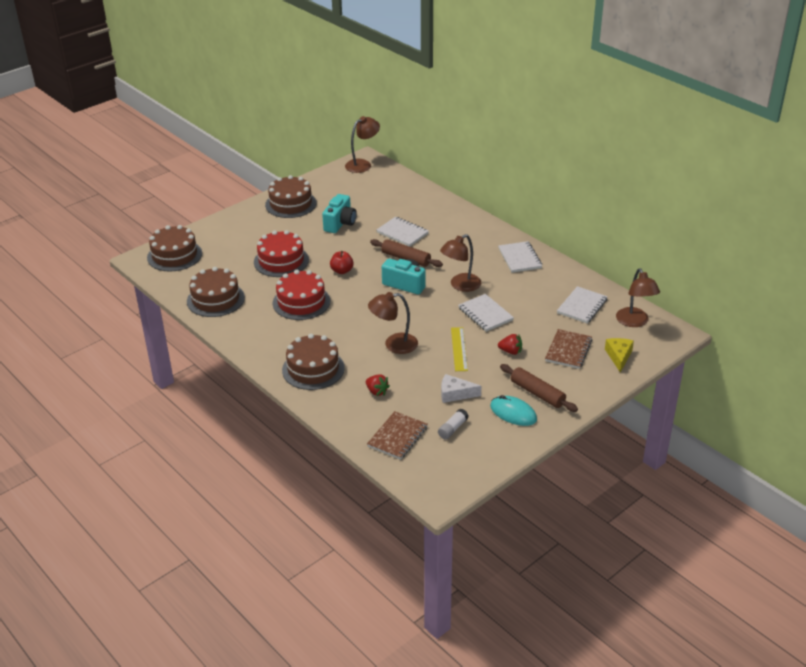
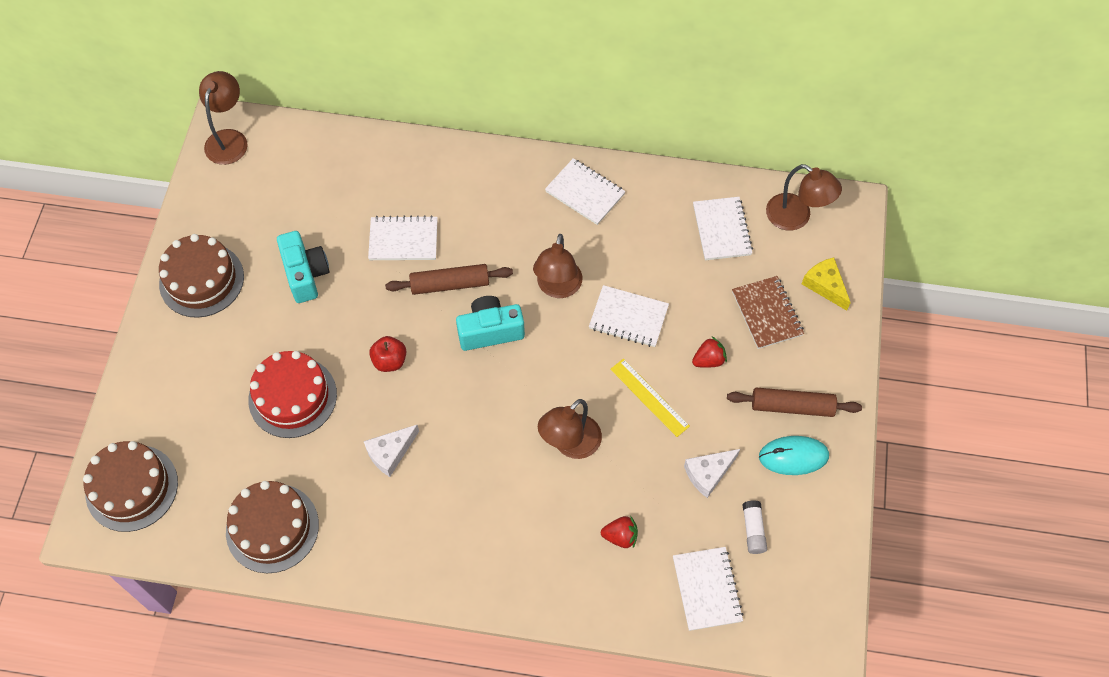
camera: 40 degrees left, 25 degrees up
red cake [272,270,330,320] -> white cheese [363,424,419,477]
brown cake [282,334,345,390] -> none
brown notebook [367,411,427,460] -> white notebook [673,547,744,631]

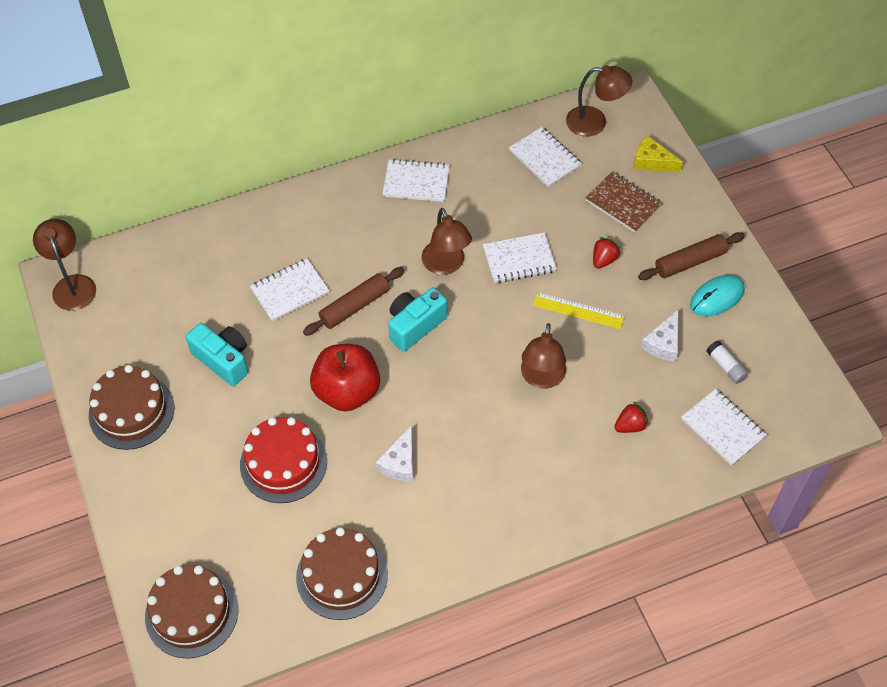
camera: 30 degrees left, 5 degrees down
red apple [369,336,406,372] -> red apple [310,344,380,411], size x1.93

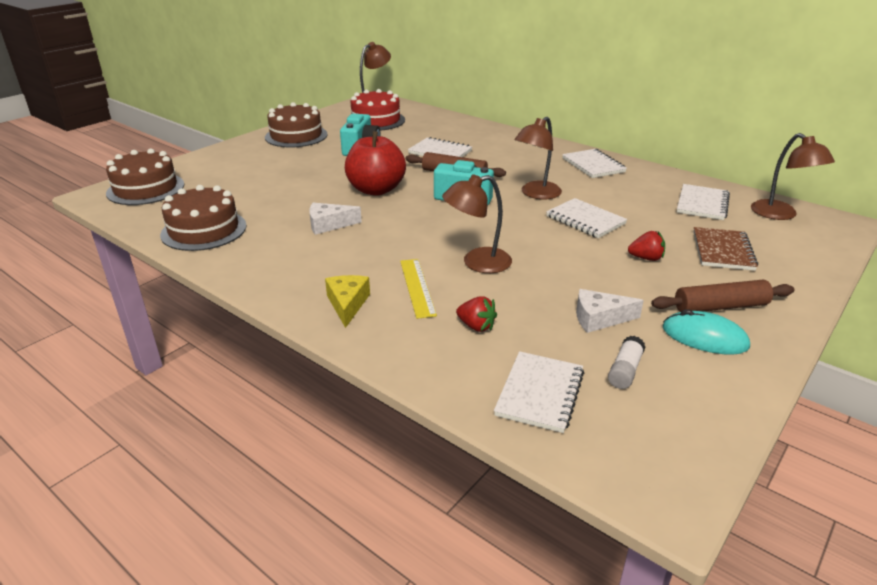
camera: 60 degrees right, 25 degrees down
red cake [240,417,327,503] -> red cake moved to [351,89,405,131]
yellow ruler [533,292,625,329] -> yellow ruler moved to [400,259,437,319]
yellow cheese [634,136,683,172] -> yellow cheese moved to [325,275,370,328]
brown rolling pin [638,232,745,280] -> brown rolling pin turned 45 degrees counterclockwise [651,280,794,312]

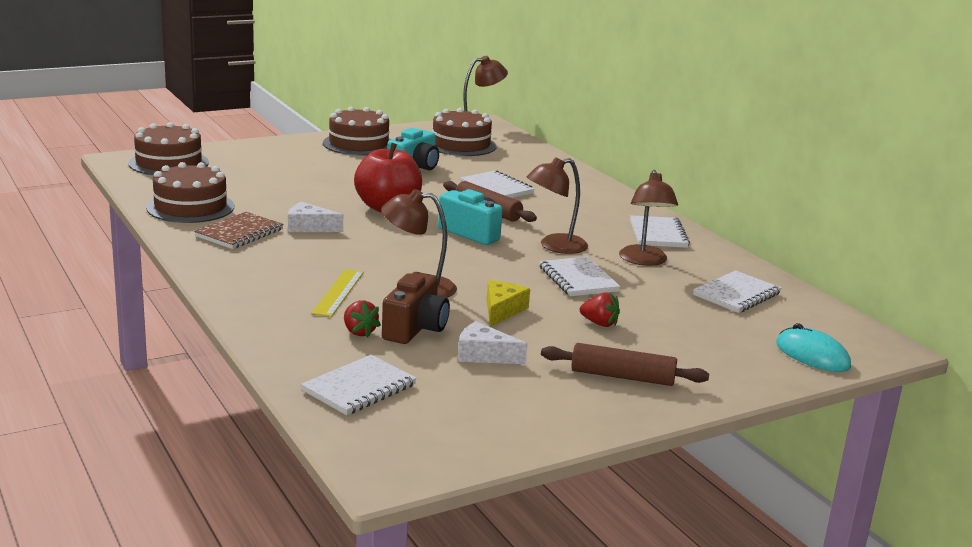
camera: 20 degrees right, 10 degrees down
yellow cheese [325,275,370,328] -> yellow cheese moved to [487,280,530,327]
red cake [351,89,405,131] -> brown cake [432,108,496,156]
white glue stick [608,336,645,389] -> none
turquoise mouse [663,309,750,355] -> turquoise mouse moved to [776,323,851,372]
brown notebook [693,227,758,271] -> brown notebook moved to [194,212,284,249]
brown lamp [751,133,835,220] -> brown lamp moved to [619,170,678,266]
none -> brown camera [382,272,450,344]

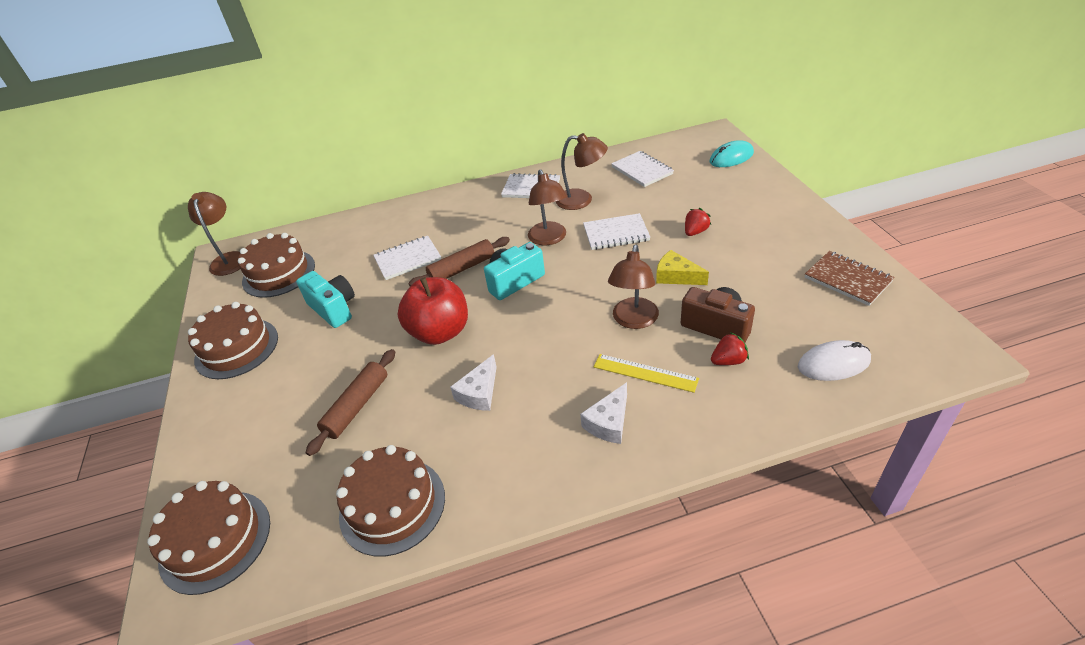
camera: 70 degrees left, 20 degrees up
brown notebook [194,212,284,249] -> brown notebook moved to [805,251,895,306]
white notebook [301,355,417,415] -> white mouse [798,340,871,381]
white cheese [458,321,528,364] -> white cheese moved to [580,382,627,444]
brown rolling pin [541,343,709,386] -> brown rolling pin moved to [306,349,395,456]

